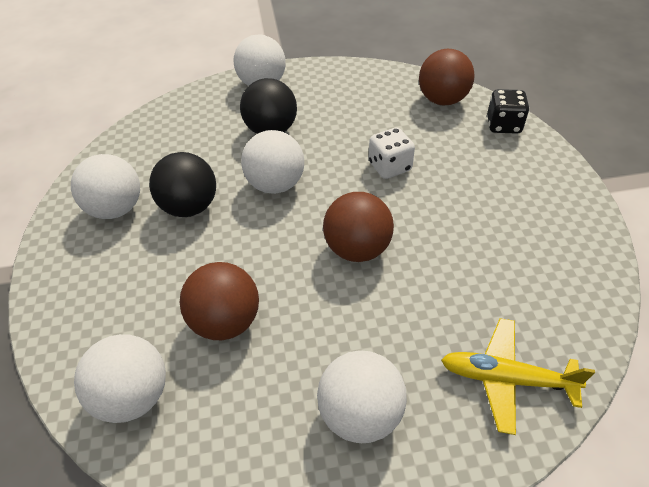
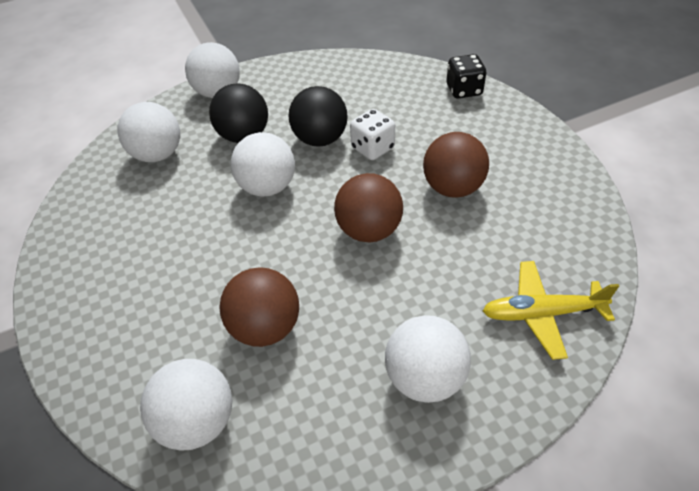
camera: 15 degrees left, 0 degrees up
white ball [71,154,140,219] -> white ball moved to [118,102,180,162]
black ball [149,152,216,217] -> black ball moved to [289,86,348,147]
brown ball [419,49,475,105] -> brown ball moved to [423,132,489,198]

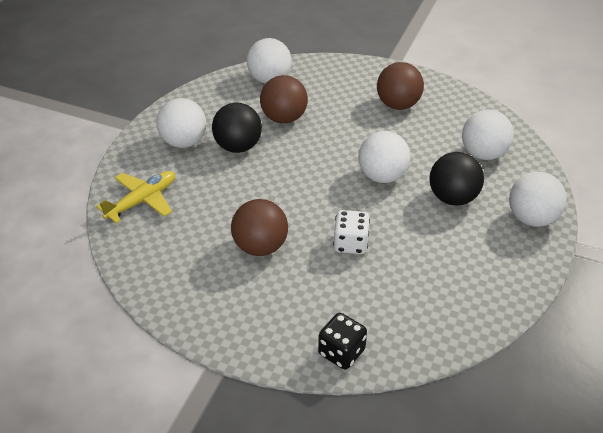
camera: 135 degrees right, 5 degrees down
black ball [289,86,348,147] -> black ball moved to [212,102,262,153]
brown ball [334,173,403,242] -> brown ball moved to [377,62,424,110]

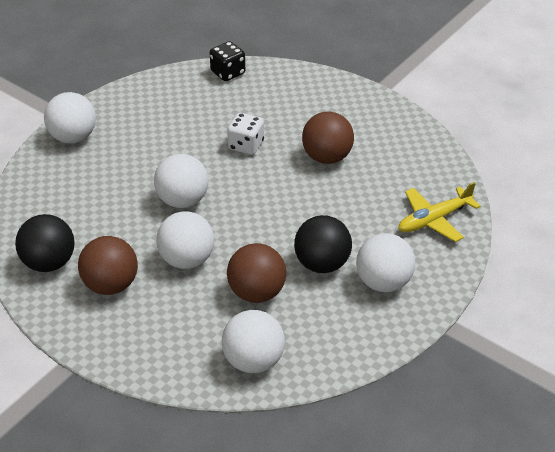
camera: 165 degrees left, 0 degrees up
black dice [318,313,367,369] -> black dice moved to [210,41,245,81]
black ball [429,152,484,206] -> black ball moved to [15,214,75,272]
white ball [462,109,514,160] -> white ball moved to [156,211,214,269]

